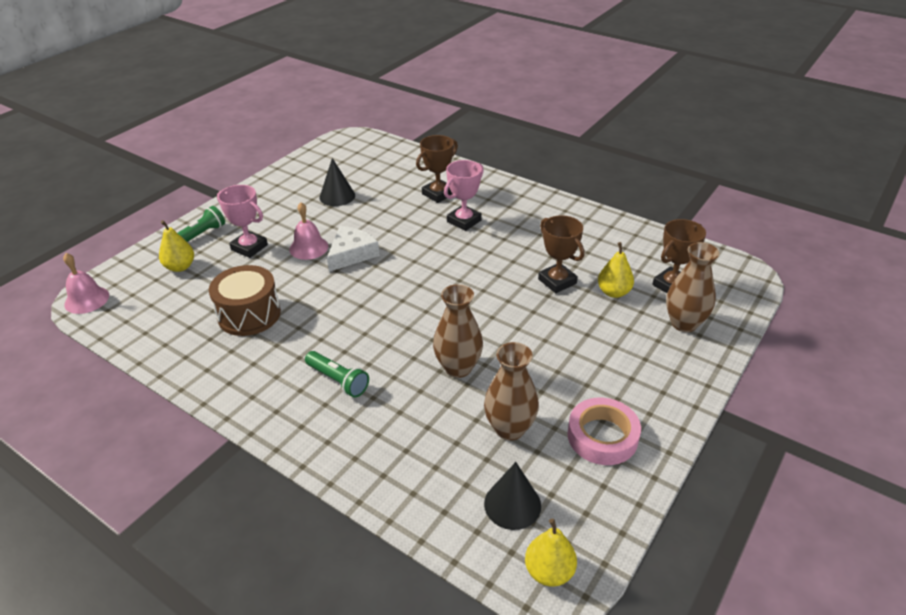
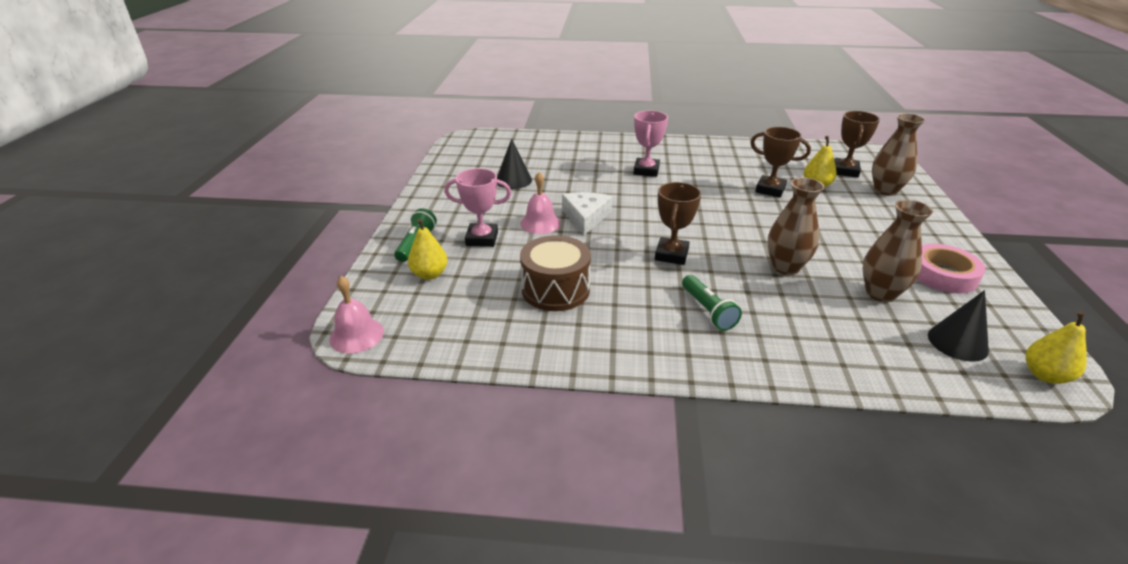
camera: 30 degrees left, 5 degrees down
green flashlight [305,351,369,398] -> green flashlight turned 60 degrees clockwise [682,275,742,331]
brown trophy [416,135,458,203] -> brown trophy moved to [655,182,701,265]

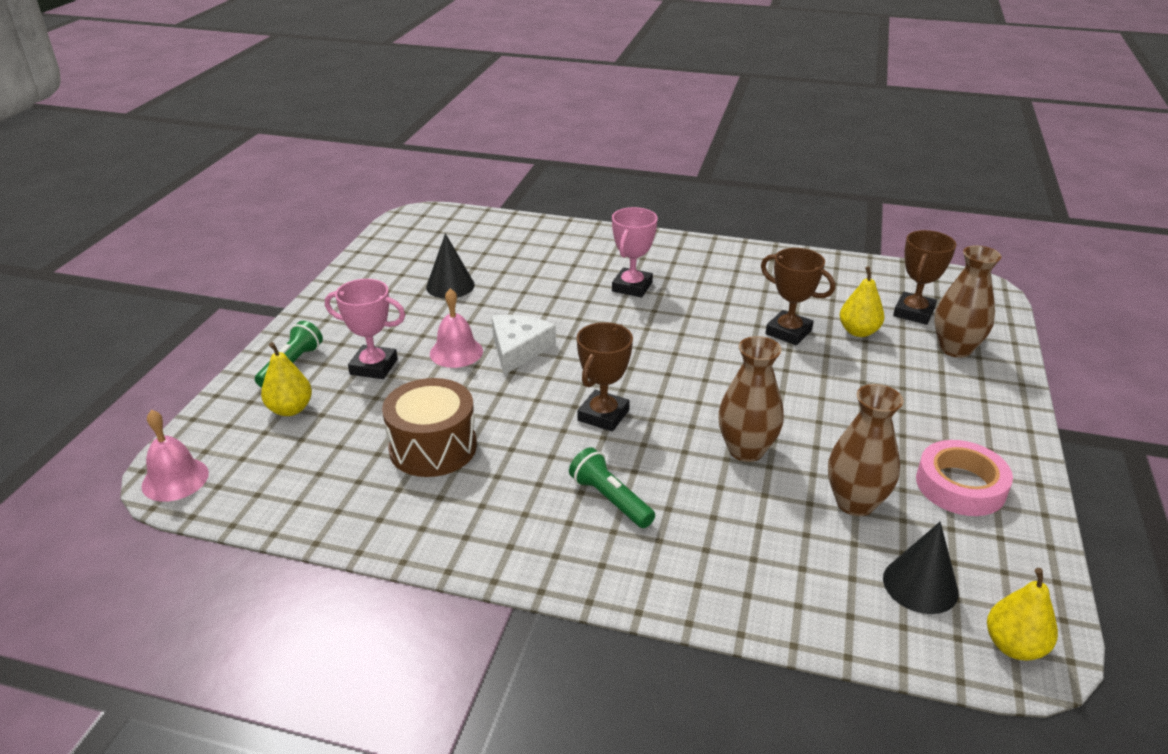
camera: 10 degrees right, 0 degrees up
green flashlight [682,275,742,331] -> green flashlight turned 150 degrees clockwise [569,447,655,528]

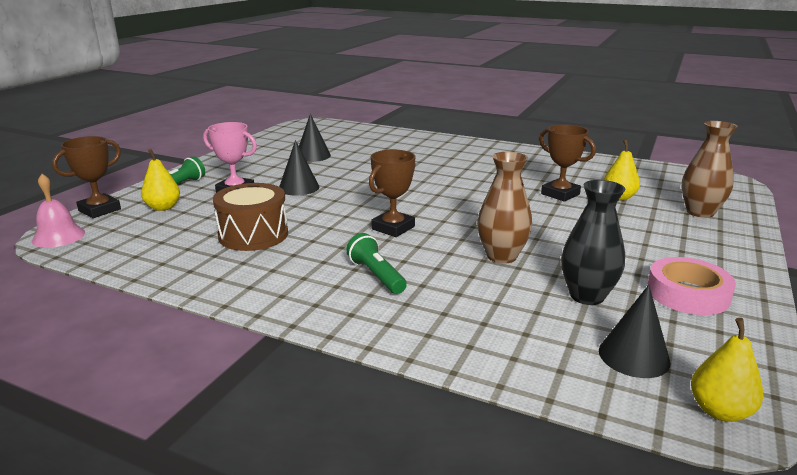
camera: 10 degrees right, 10 degrees down
pink bell [430,288,483,368] -> black cone [279,140,319,196]
white cheese [492,315,556,375] -> none
pink trophy [612,207,658,297] -> none
brown vase [828,384,904,516] -> black vase [561,180,625,305]
brown trophy [893,230,956,325] -> brown trophy moved to [52,136,121,218]

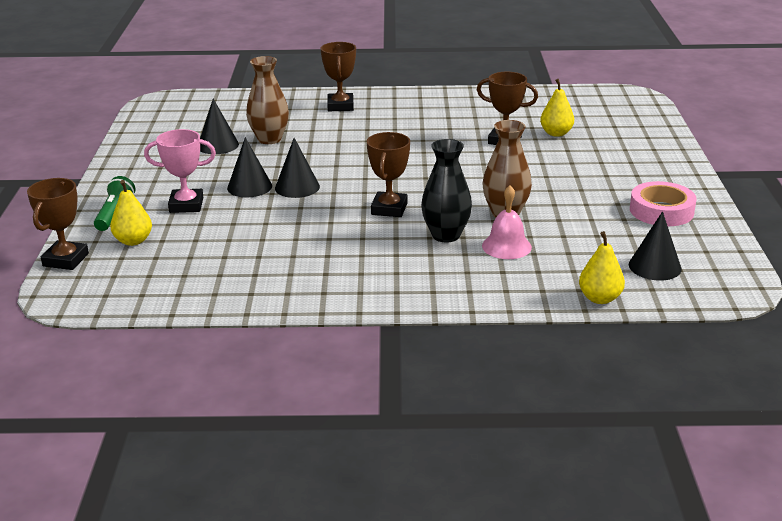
camera: 25 degrees left, 5 degrees up
pink bell [32,174,85,248] -> pink bell moved to [482,185,532,259]
brown drum [213,183,288,251] -> none
green flashlight [346,233,407,294] -> none
black vase [561,180,625,305] -> black vase moved to [421,139,472,243]
brown vase [681,121,738,218] -> brown vase moved to [246,56,289,144]
yellow pear [691,318,764,422] -> yellow pear moved to [579,231,625,304]
none -> black cone [275,138,320,198]
none -> brown trophy [320,42,356,111]

